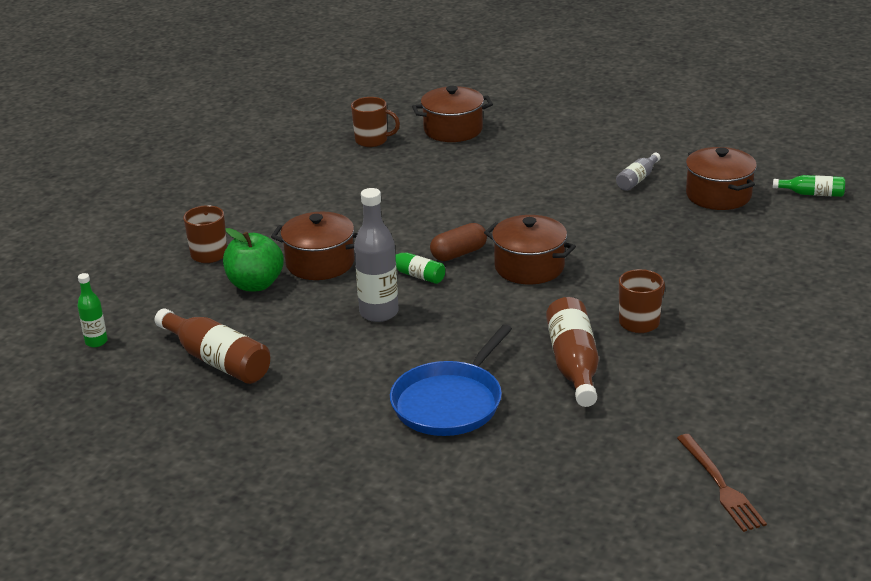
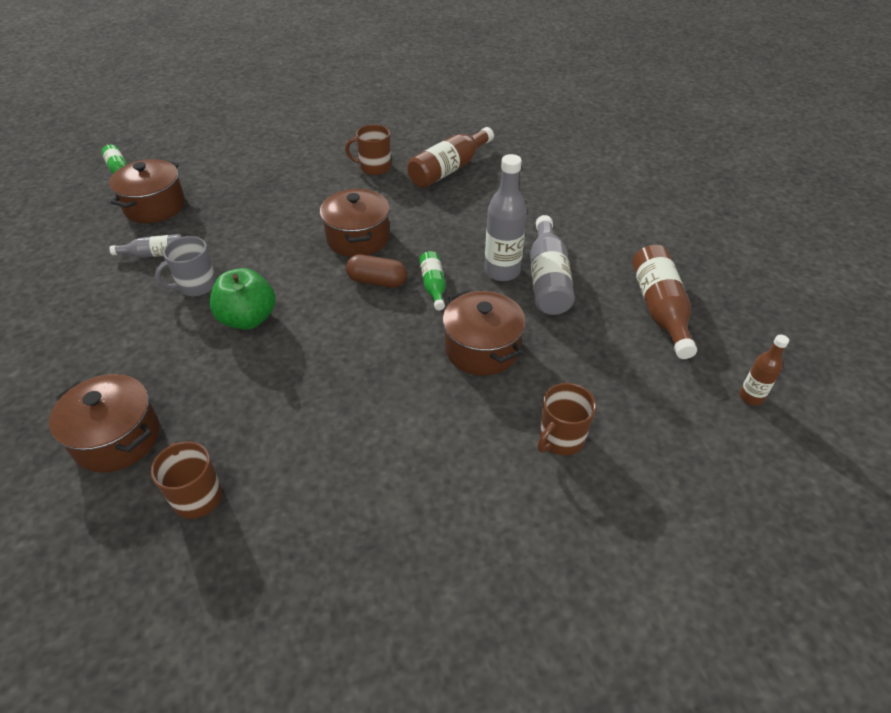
camera: 135 degrees left, 15 degrees up
green bottle [77,273,108,347] -> brown bottle [739,335,789,405]
green apple [223,228,284,291] -> green apple moved to [210,268,275,330]
blue pan [390,324,512,436] -> none
brown fork [677,434,767,532] -> none
none -> grey mug [155,236,216,296]
none -> grey bottle [530,215,575,315]

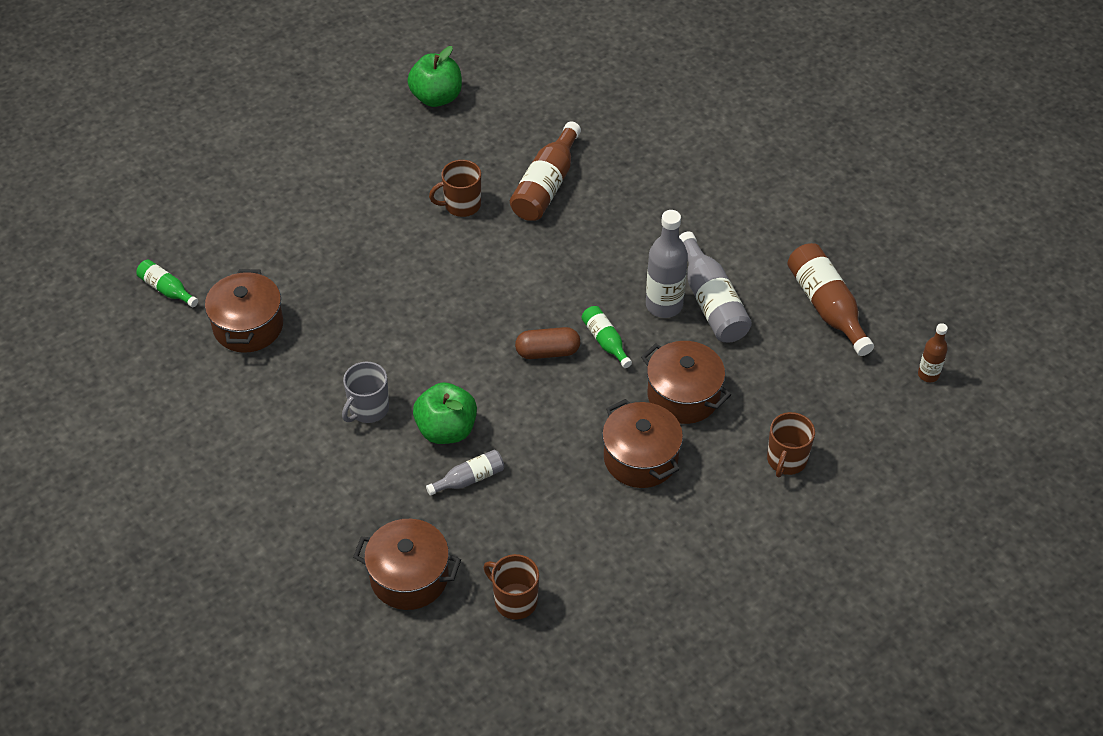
camera: 20 degrees left, 5 degrees up
grey bottle [110,234,183,258] -> grey bottle moved to [426,450,504,496]
brown pot [320,188,390,257] -> brown pot moved to [602,399,683,488]
none -> green apple [408,46,462,107]

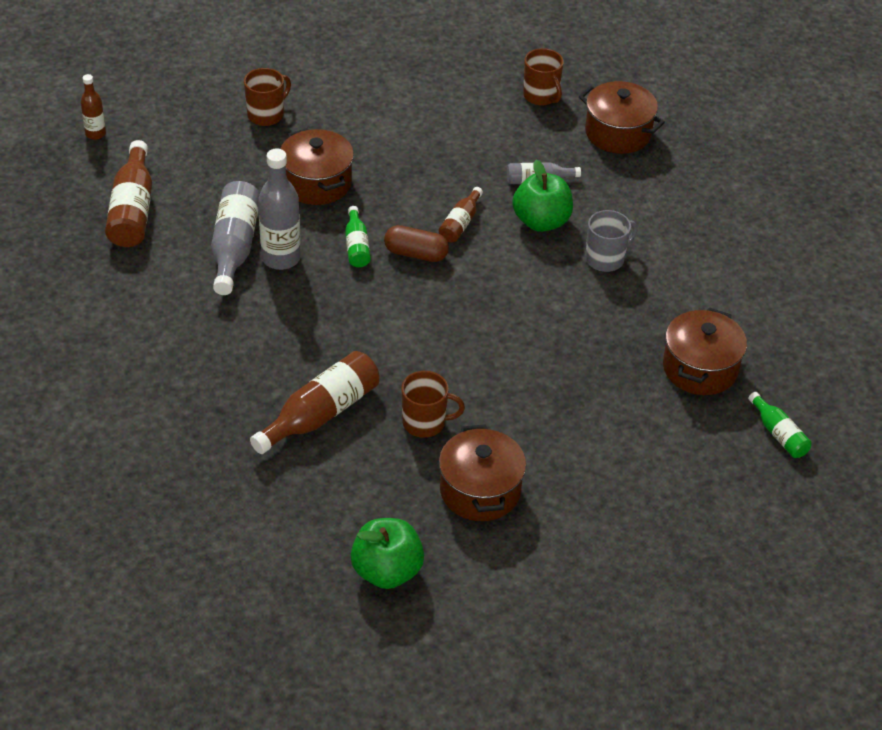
camera: 160 degrees left, 5 degrees down
brown pot [602,399,683,488] -> brown pot moved to [439,424,526,521]
none -> brown bottle [439,187,483,243]

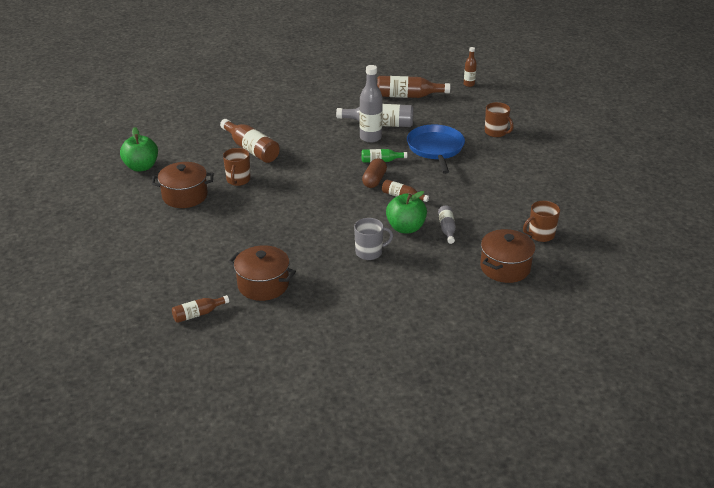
camera: 95 degrees right, 10 degrees down
brown pot [280,128,354,205] -> blue pan [407,125,465,174]
grey mug [586,210,638,272] -> grey mug turned 75 degrees counterclockwise [354,218,393,260]
green bottle [748,392,812,458] -> brown bottle [172,295,229,323]

